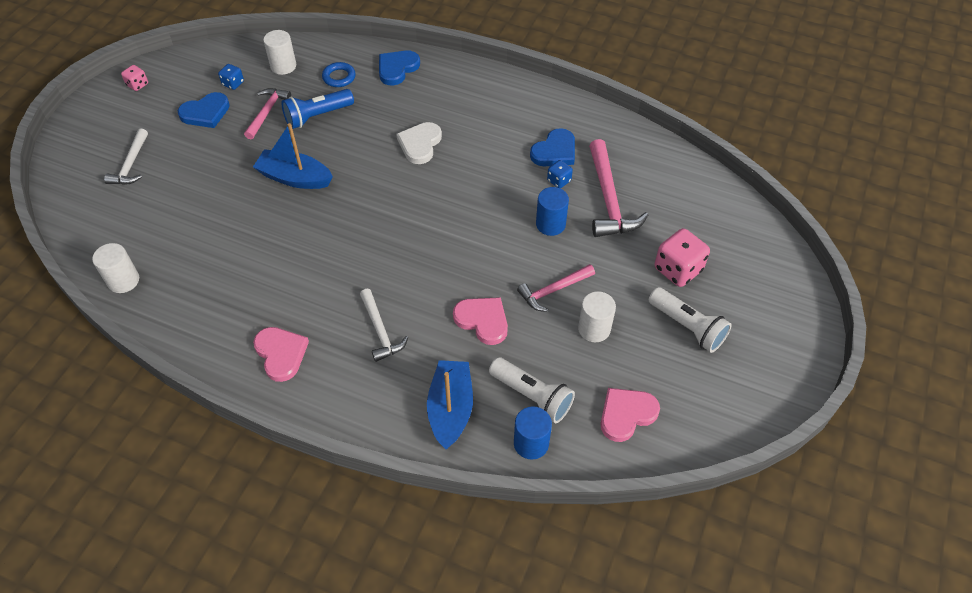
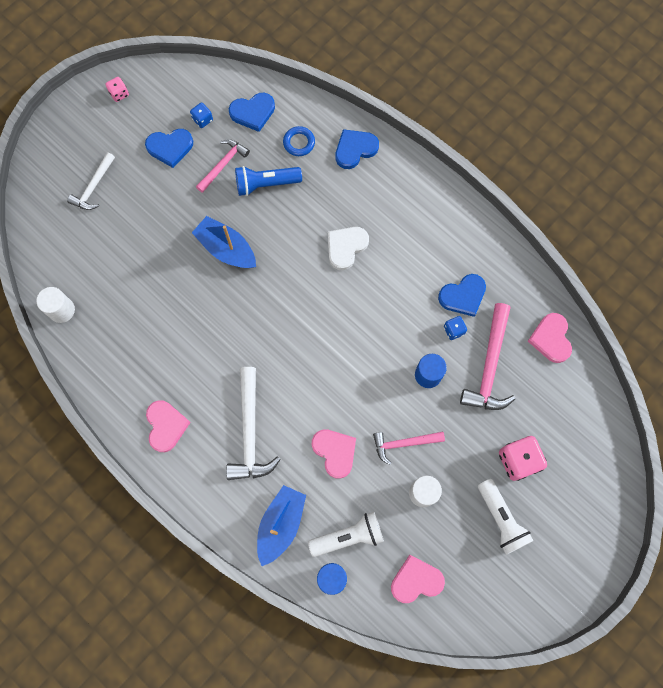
camera: 20 degrees right, 20 degrees up
white cylinder [263,30,296,75] -> blue heart [229,93,275,132]
white hammer [360,289,408,362] -> white hammer [226,367,281,480], size x1.61
white flashlight [489,357,575,423] -> white flashlight turned 75 degrees counterclockwise [308,512,384,557]
none -> pink heart [528,313,572,363]

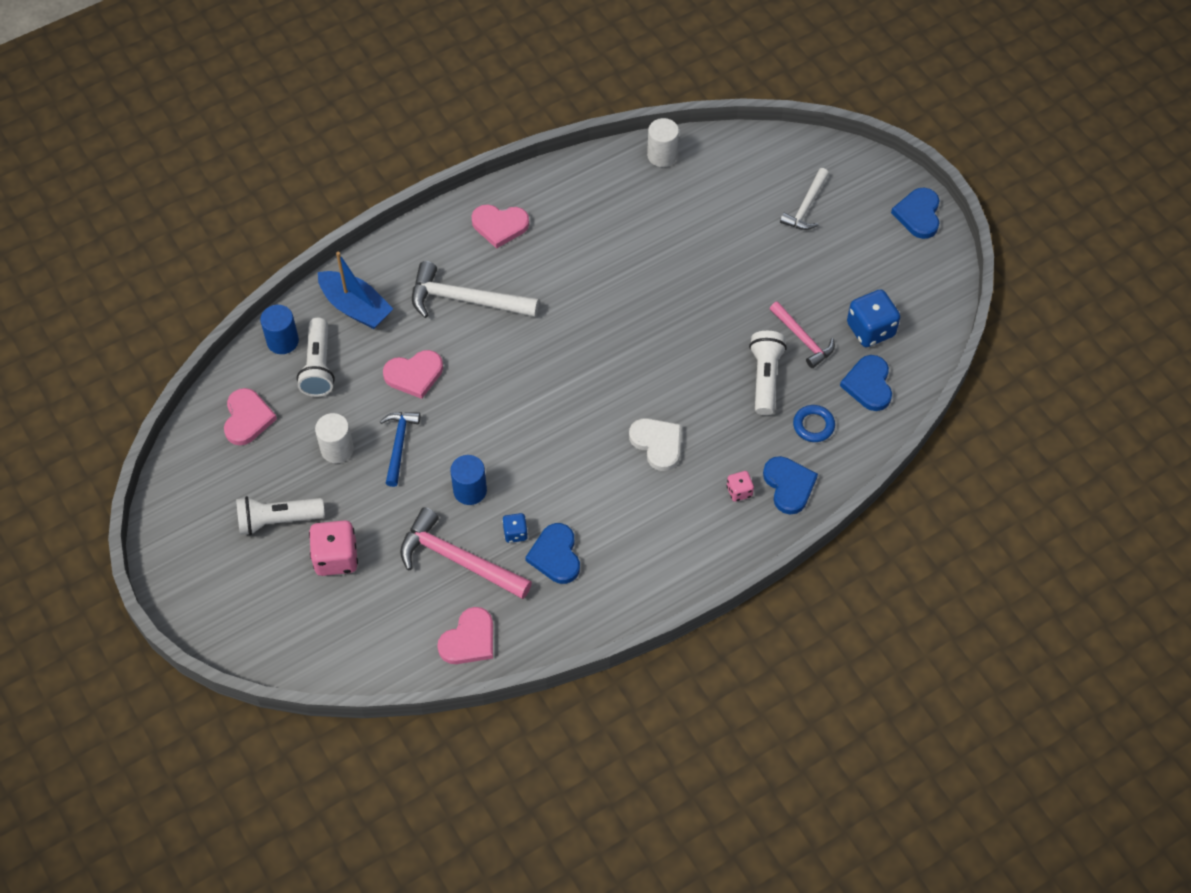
camera: 105 degrees right, 15 degrees down
white hammer [67,152,115,210] -> white hammer turned 105 degrees counterclockwise [780,168,829,230]
pink dice [106,77,129,102] -> pink dice moved to [727,471,754,502]
blue heart [145,129,193,168] -> blue heart moved to [891,188,940,239]
blue dice [190,103,213,128] -> blue dice [847,289,900,347], size x1.88
blue boat [192,216,256,268] -> none
blue flashlight [235,166,302,196] -> white flashlight [749,331,787,415]
pink hammer [373,432,445,465] -> blue hammer [380,412,420,487]
pink heart [528,313,572,363] -> pink heart turned 120 degrees clockwise [437,607,493,664]

